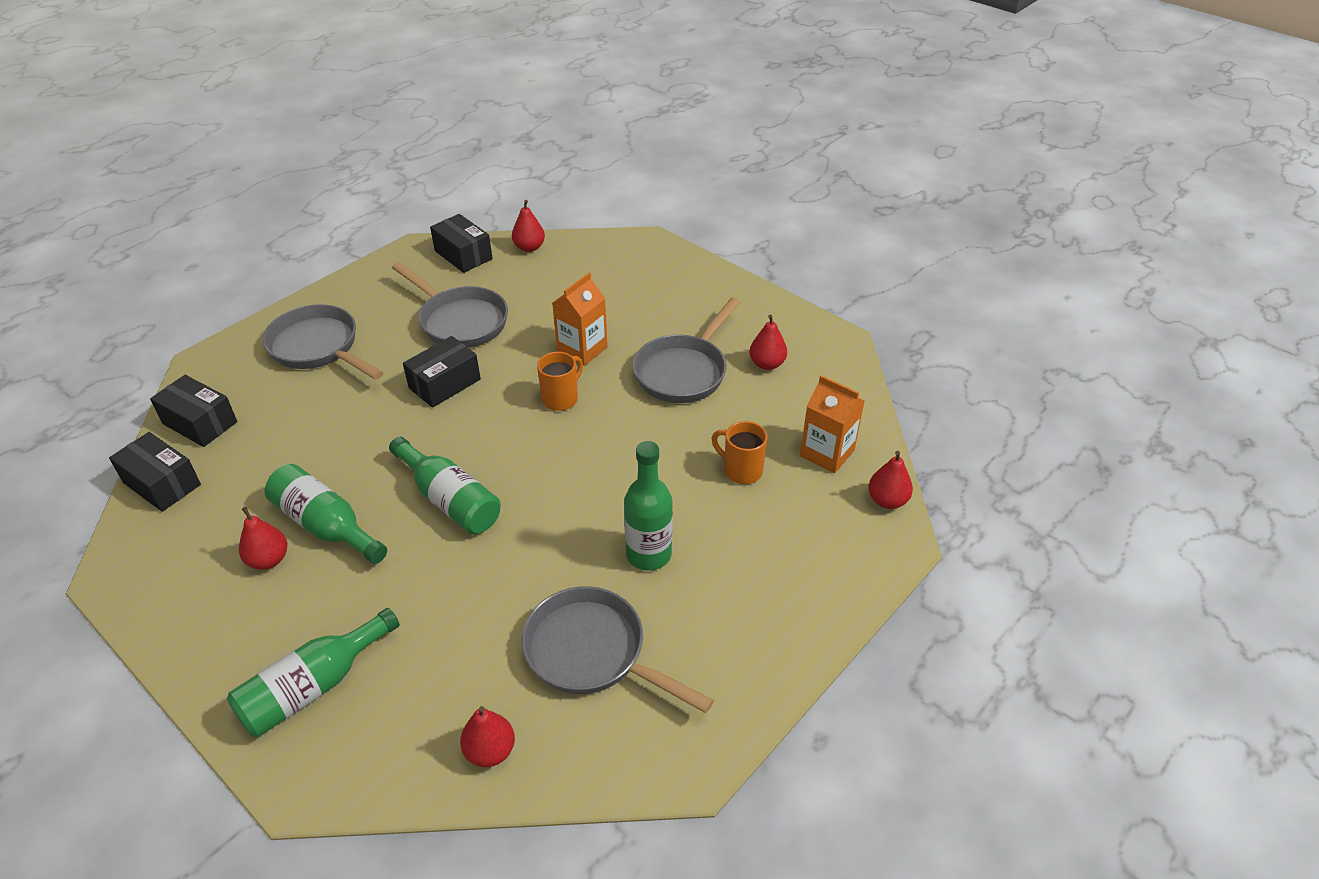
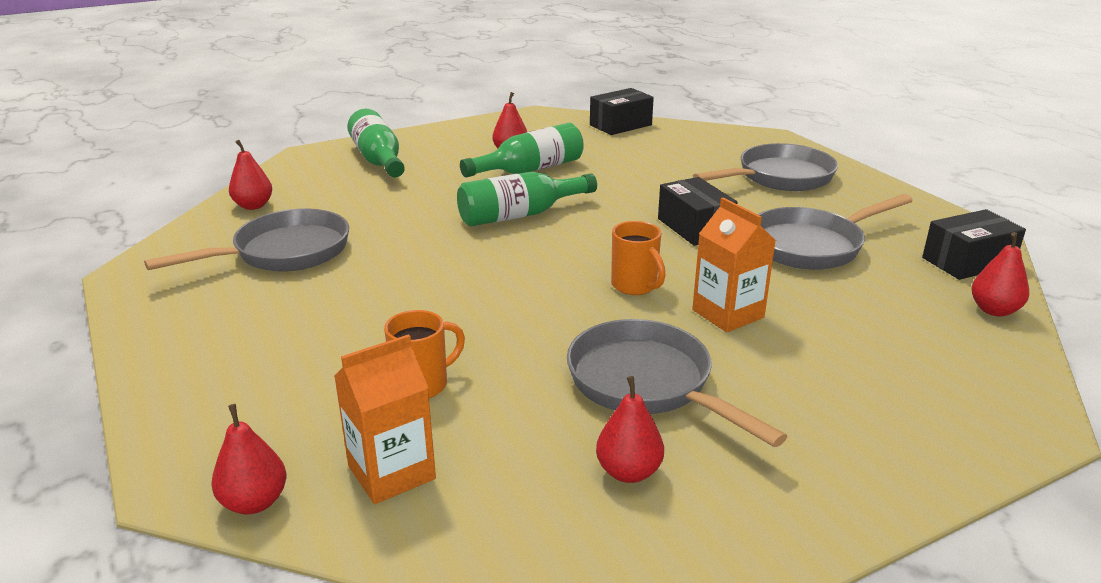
camera: 110 degrees right, 15 degrees down
black box [150,375,237,447] -> none
green bottle [624,441,673,571] -> none

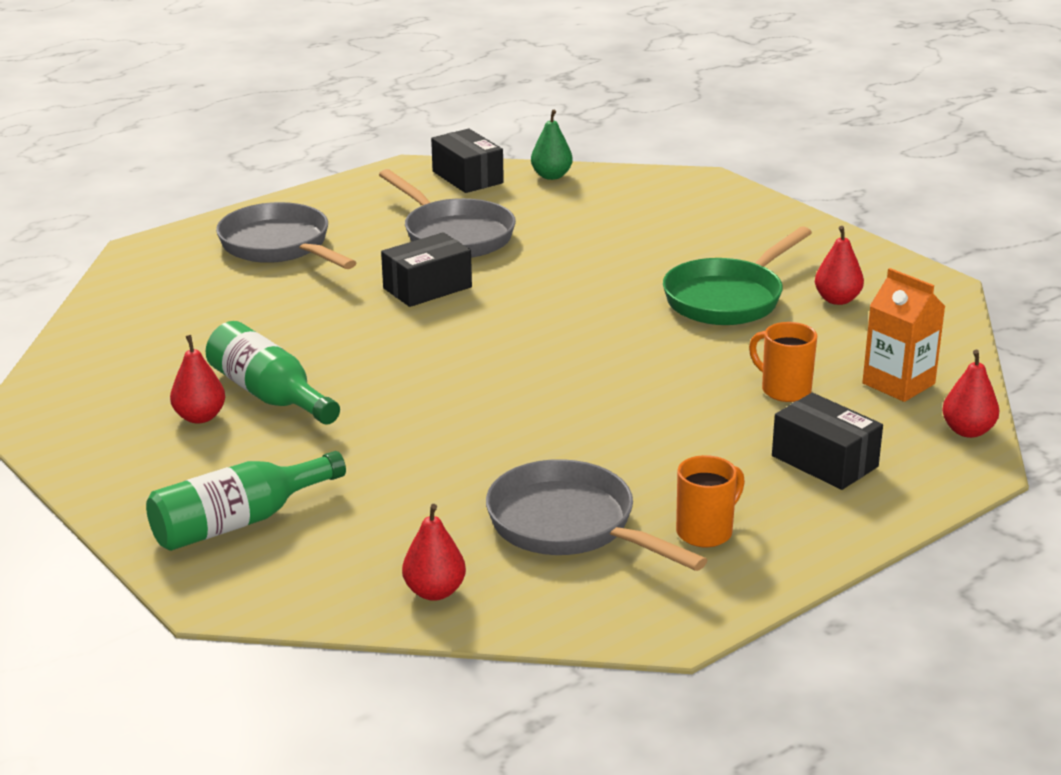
camera: 100 degrees left, 0 degrees up
green bottle [457,172,597,227] -> none
grey pan [567,319,787,447] -> green pan [663,226,812,325]
black box [590,88,654,135] -> black box moved to [772,393,883,490]
orange mug [611,221,666,295] -> orange mug moved to [676,455,745,547]
orange carton [692,198,776,332] -> none
red pear [971,232,1029,316] -> green pear [531,110,573,180]

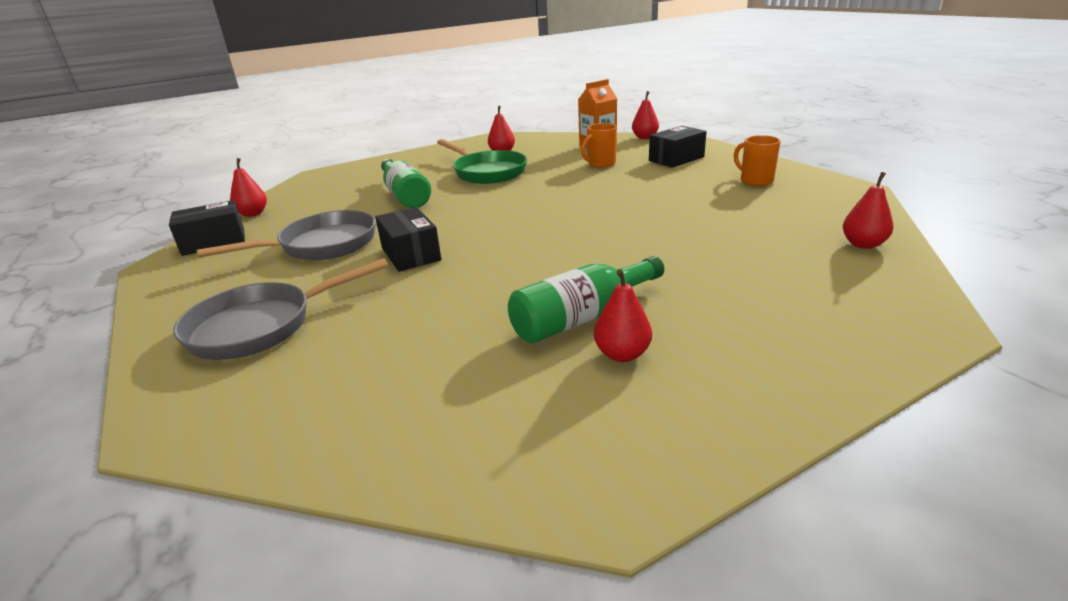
camera: 80 degrees left, 0 degrees up
green bottle [146,451,346,551] -> green bottle moved to [381,159,431,208]
grey pan [486,459,707,571] -> none
green pear [531,110,573,180] -> red pear [230,158,267,217]

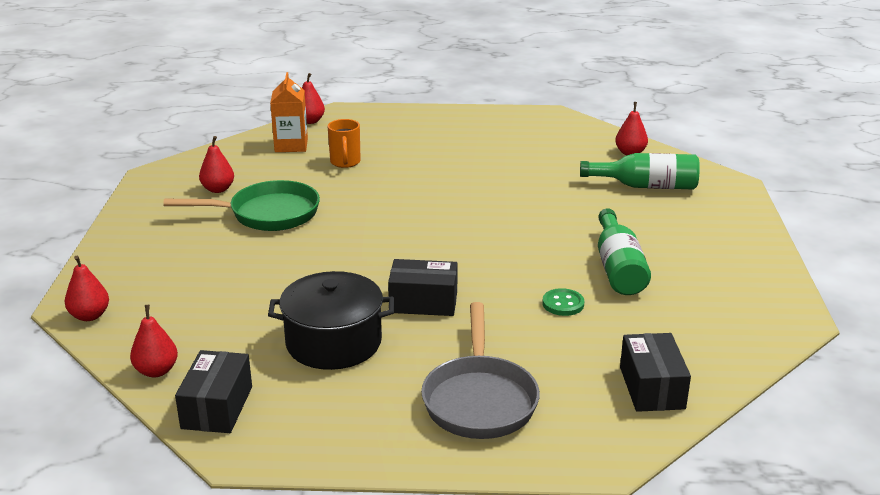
camera: 60 degrees left, 0 degrees up
grey pan [197,210,376,260] -> black pot [268,271,394,370]
green bottle [381,159,431,208] -> green bottle moved to [580,153,700,190]
red pear [594,269,652,362] -> red pear moved to [65,256,109,321]
black box [649,126,707,168] -> black box moved to [620,333,691,412]
orange mug [734,135,781,186] -> none
none -> green button [542,288,584,316]

